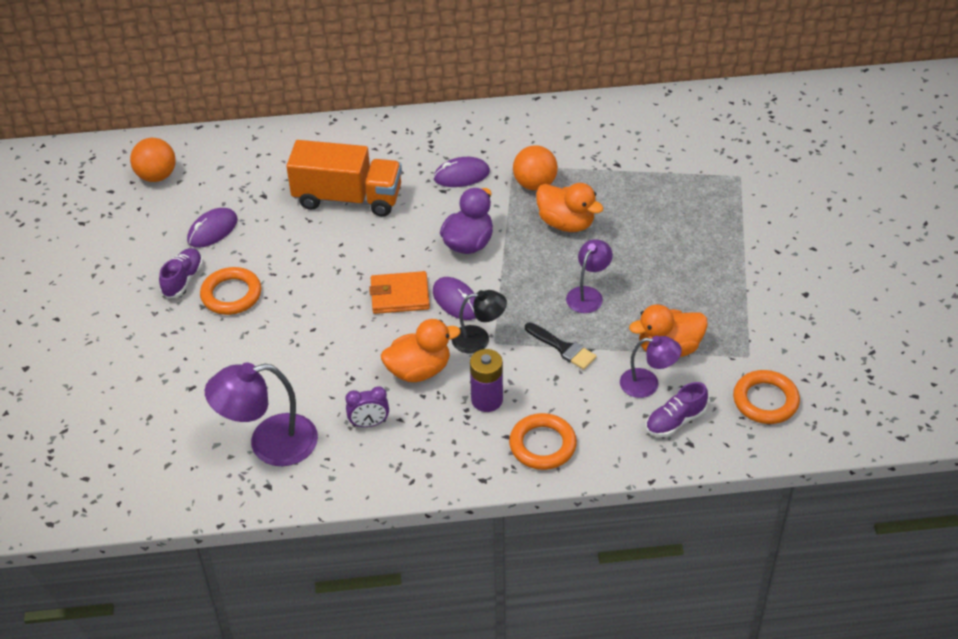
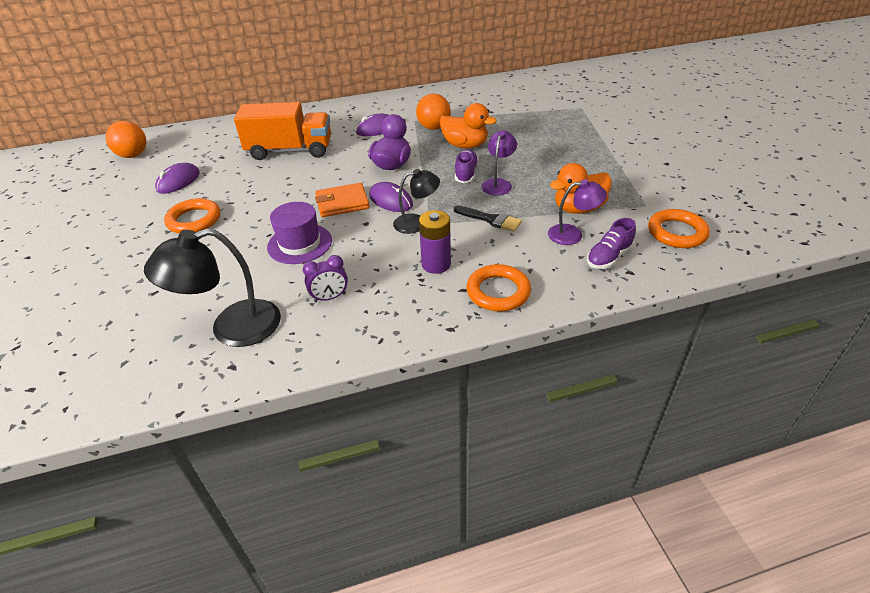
camera: 10 degrees left, 5 degrees down
purple shoe [159,248,203,298] -> purple shoe moved to [455,149,479,183]
purple lamp [205,363,318,466] -> black lamp [144,228,281,347]
orange duck [381,319,461,382] -> none
none -> purple hat [267,202,332,264]

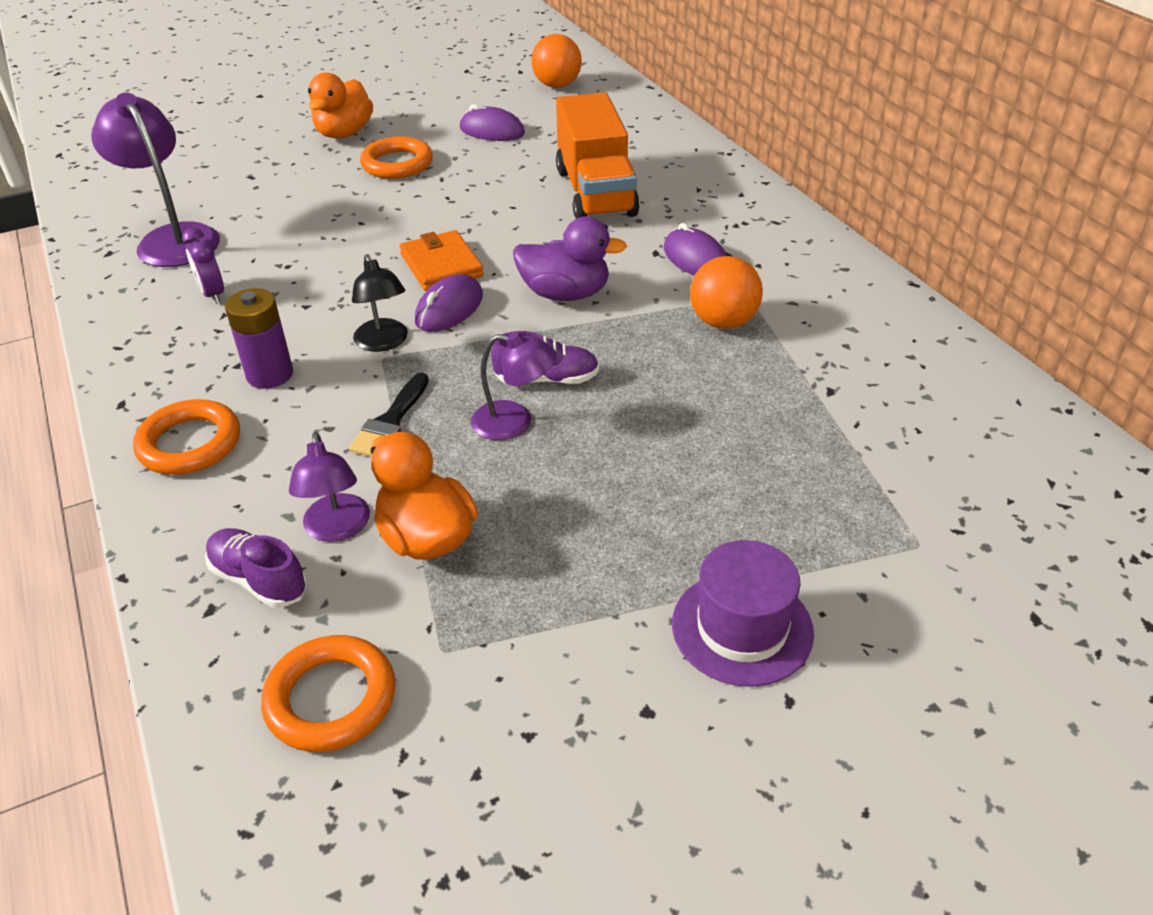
camera: 80 degrees right, 0 degrees up
black lamp [144,228,281,347] -> purple lamp [91,93,220,267]
purple hat [267,202,332,264] -> purple hat moved to [672,540,814,687]
orange duck [439,103,497,148] -> orange duck moved to [308,72,373,139]

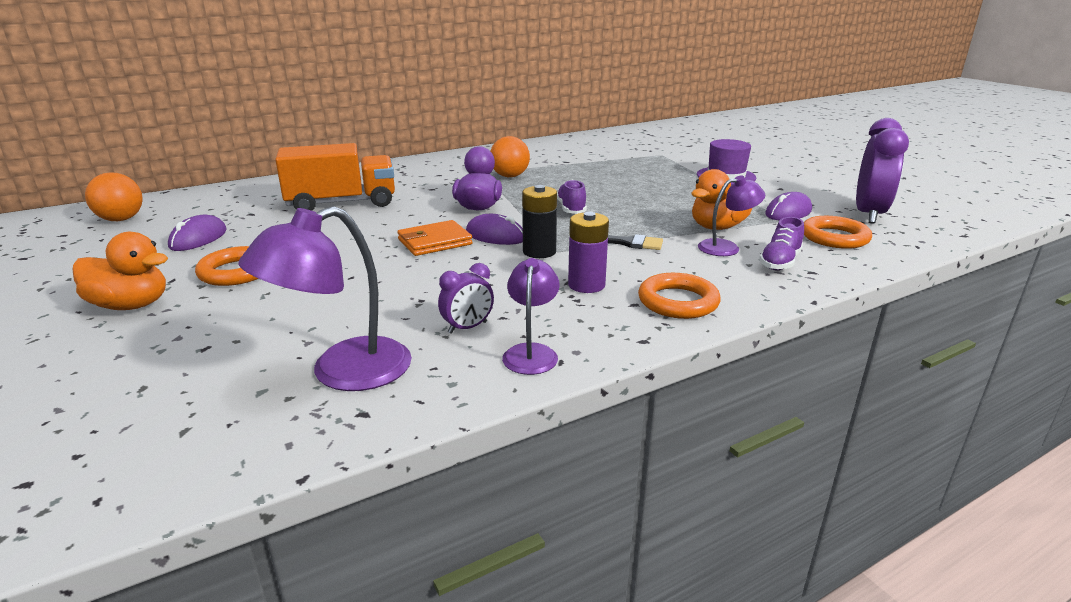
camera: 95 degrees left, 15 degrees down
black lamp [352,254,408,352] -> black battery [522,185,557,258]
purple lamp [471,332,557,440] -> purple lamp moved to [502,258,560,375]
purple mouse [664,223,727,276] -> purple mouse moved to [765,192,812,220]
none -> purple clock [856,118,909,223]

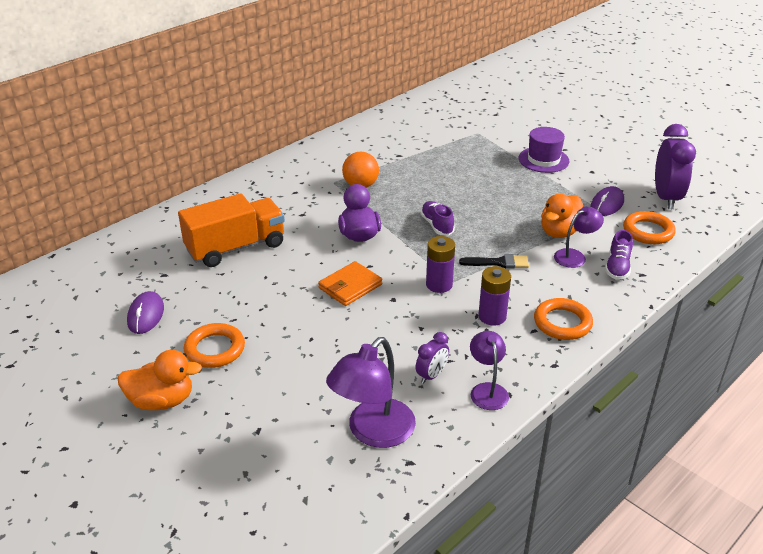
camera: 15 degrees left, 10 degrees up
orange ball [85,172,143,221] -> none
purple mouse [466,214,523,245] -> none
black battery [522,185,557,258] -> purple battery [426,236,455,293]

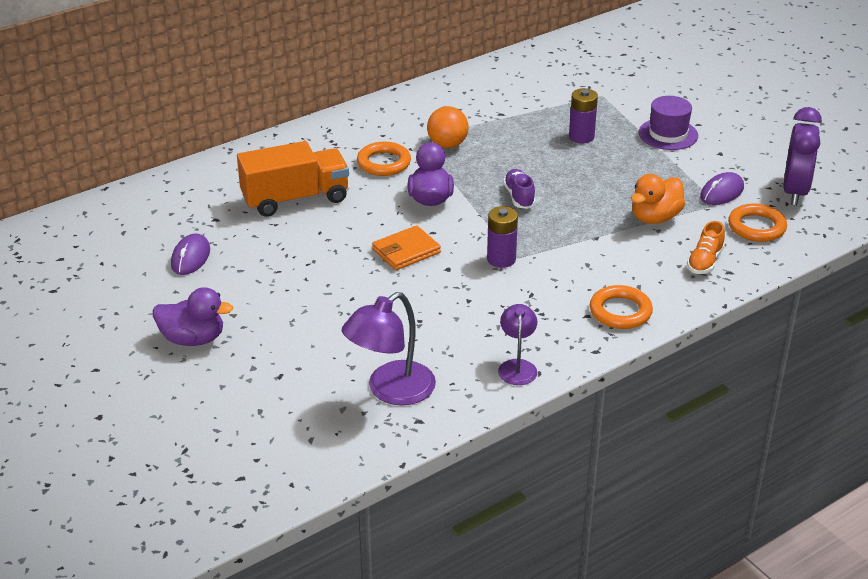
camera: 10 degrees right, 0 degrees up
orange duck [118,350,202,410] -> purple duck [153,287,233,346]
orange ring [184,323,245,368] -> orange ring moved to [357,142,411,176]
purple clock [416,332,449,384] -> none
black brush [459,254,529,269] -> none
purple battery [478,266,511,326] -> purple battery moved to [569,88,598,143]
purple lamp [554,206,604,268] -> none
purple shoe [605,230,633,279] -> orange shoe [687,221,725,274]

